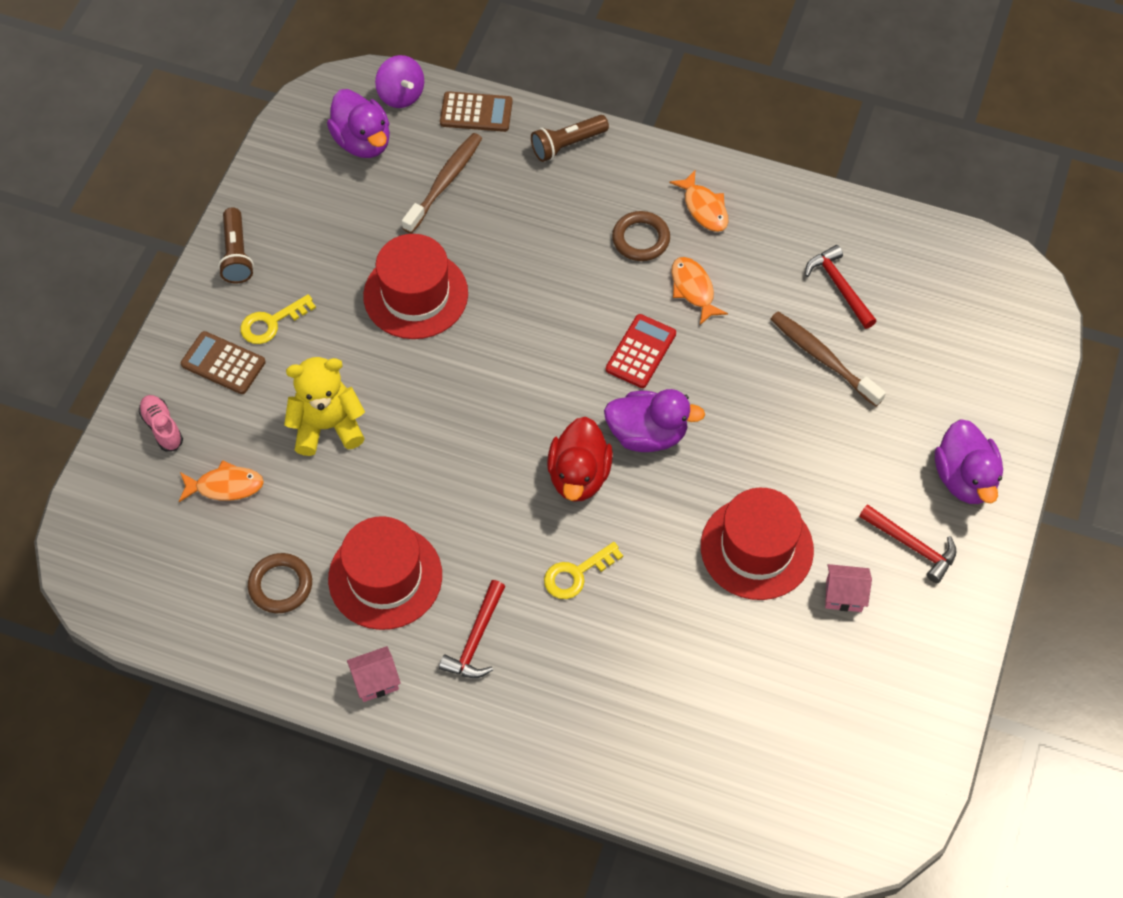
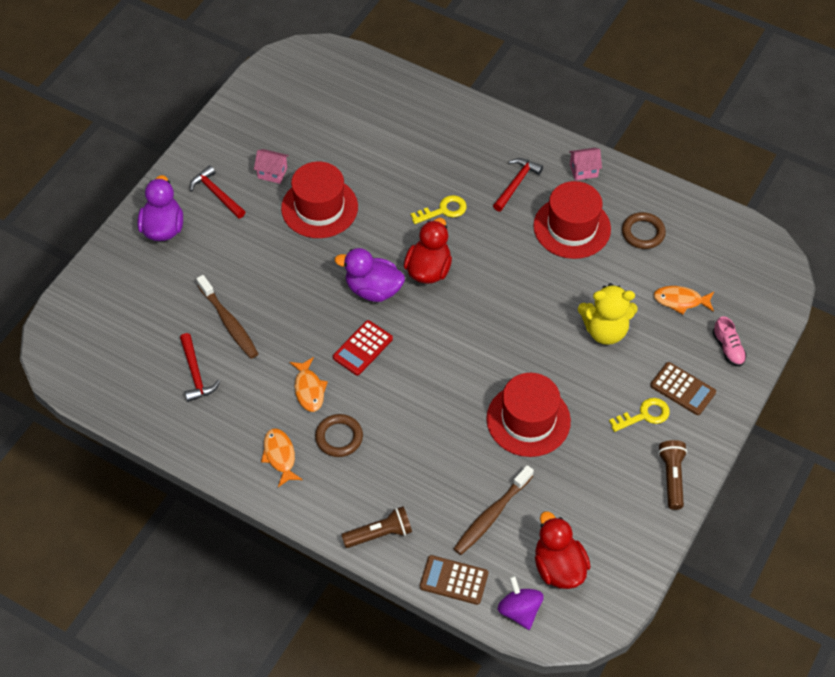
camera: 170 degrees left, 5 degrees down
purple duck [327,89,390,158] -> red duck [535,511,591,589]

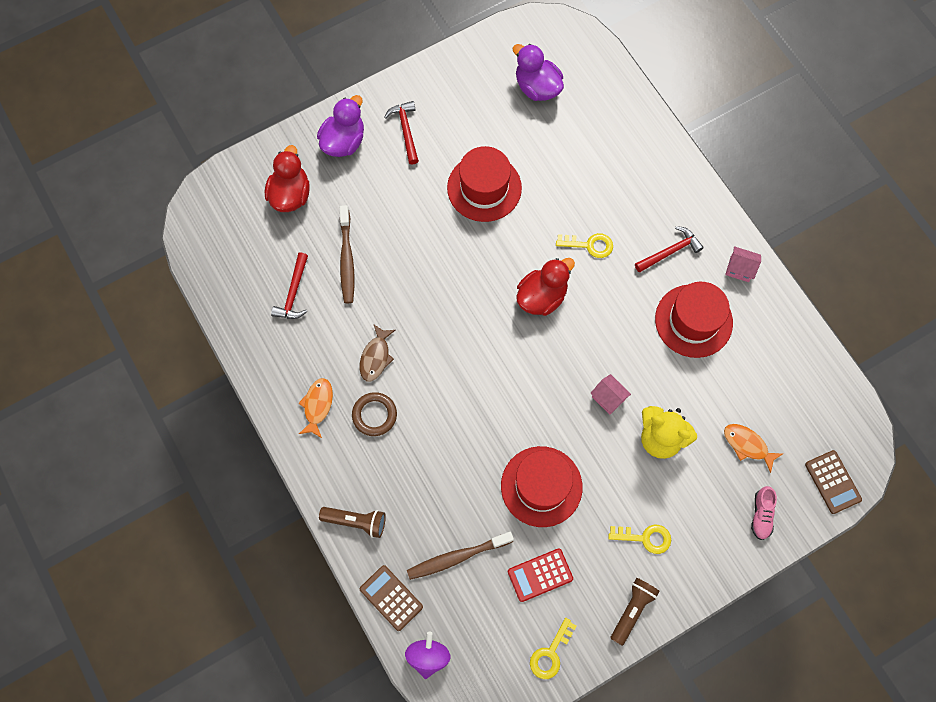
camera: 30 degrees right, 15 degrees up
pink house [254,149,289,184] -> pink house moved to [590,374,631,415]
orange fish [290,357,328,412] -> brown fish [359,325,395,381]
red calculator [333,320,393,375] -> red calculator moved to [508,548,573,602]
purple duck [335,248,405,302] -> purple duck moved to [513,44,564,101]
red duck [535,511,591,589] -> red duck moved to [265,145,310,212]
brown ring [622,212,666,249] -> none
brown calculator [650,362,716,415] -> brown calculator moved to [805,450,862,514]
none -> yellow key [530,618,576,679]

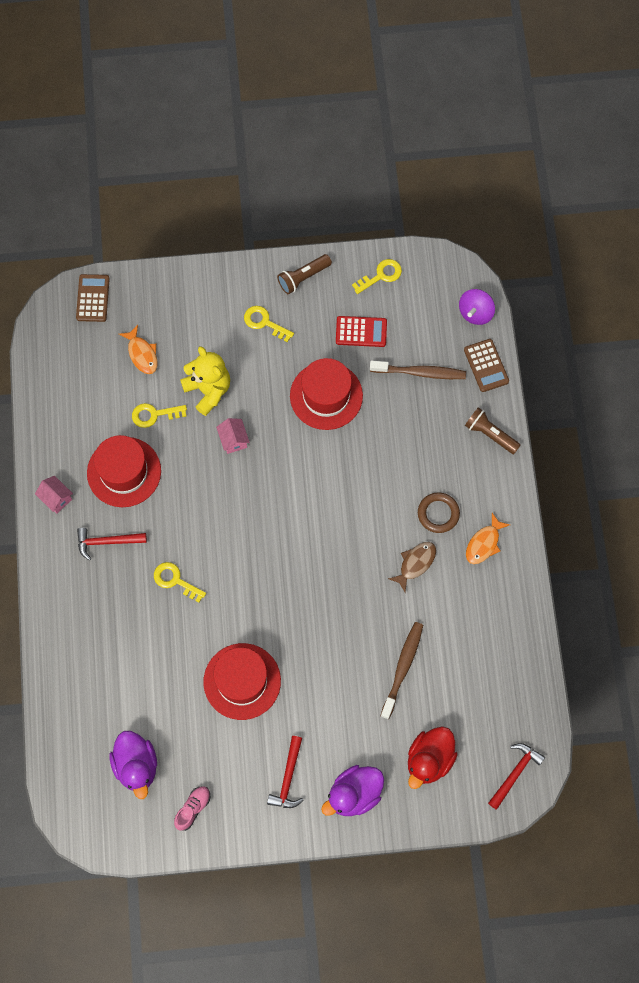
camera: 155 degrees left, 0 degrees up
red hammer [271,252,308,319] -> red hammer moved to [488,743,545,810]
red duck [516,258,575,316] -> none
pink shoe [751,486,777,540] -> pink shoe moved to [174,786,211,831]
none -> yellow key [132,403,187,428]

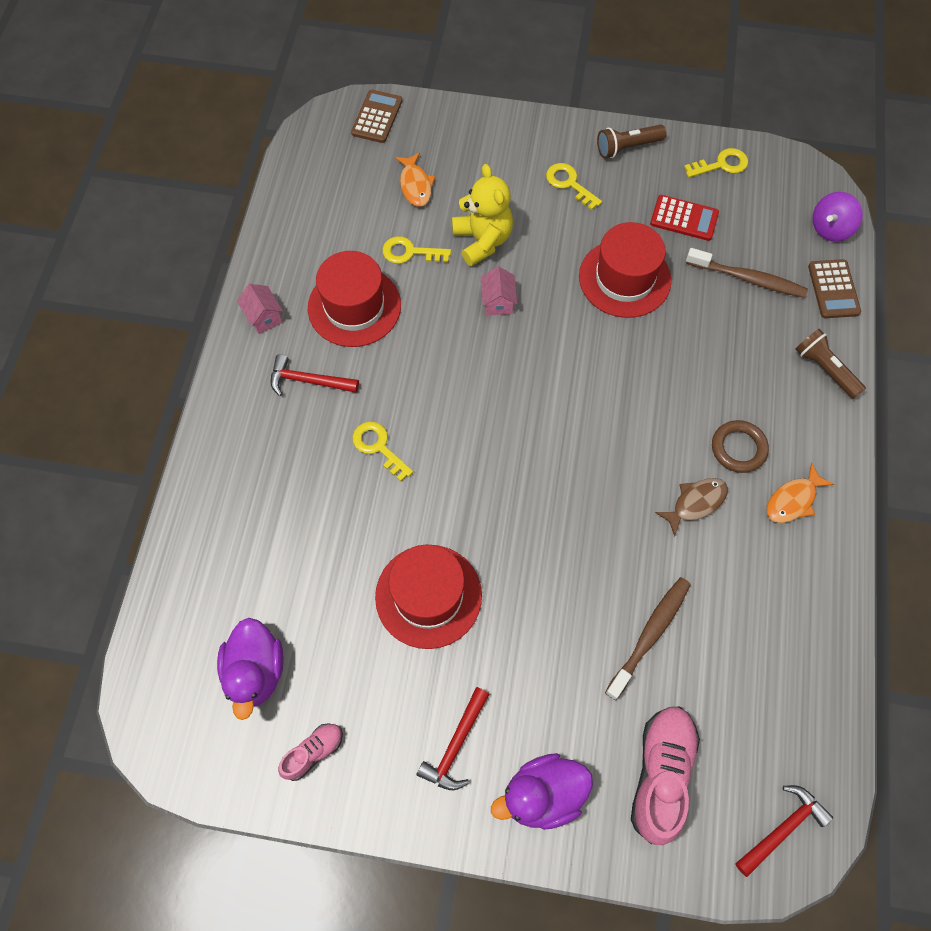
camera: 15 degrees right, 5 degrees down
red duck [408,726,458,789] -> pink shoe [631,706,700,845]

